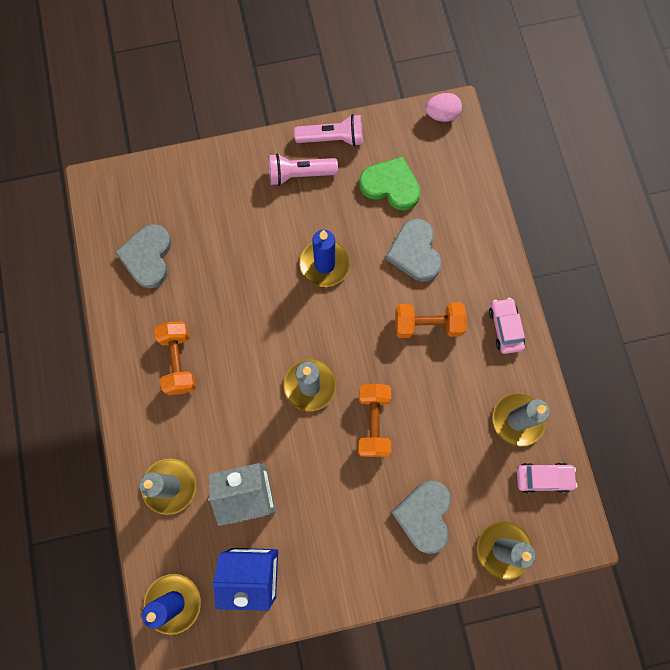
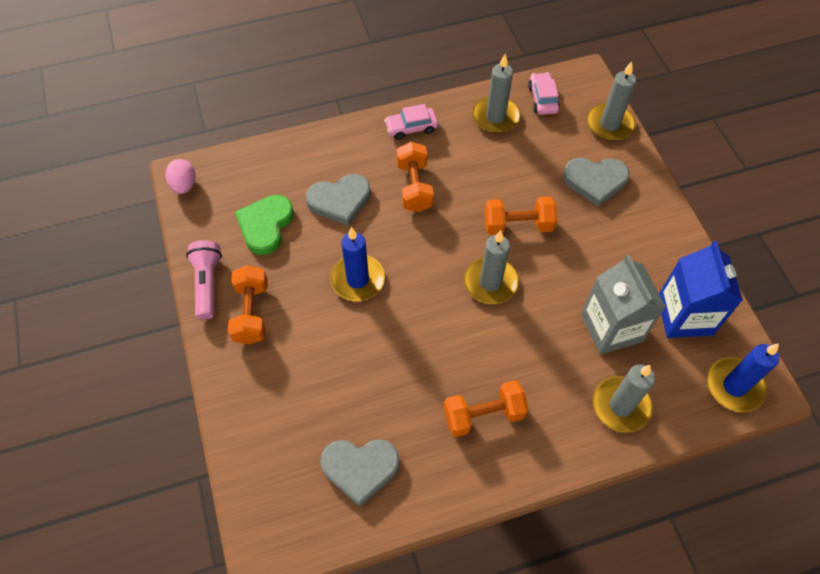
camera: 95 degrees left, 15 degrees down
pink flashlight [269,153,338,186] -> orange dumbbell [228,265,268,344]

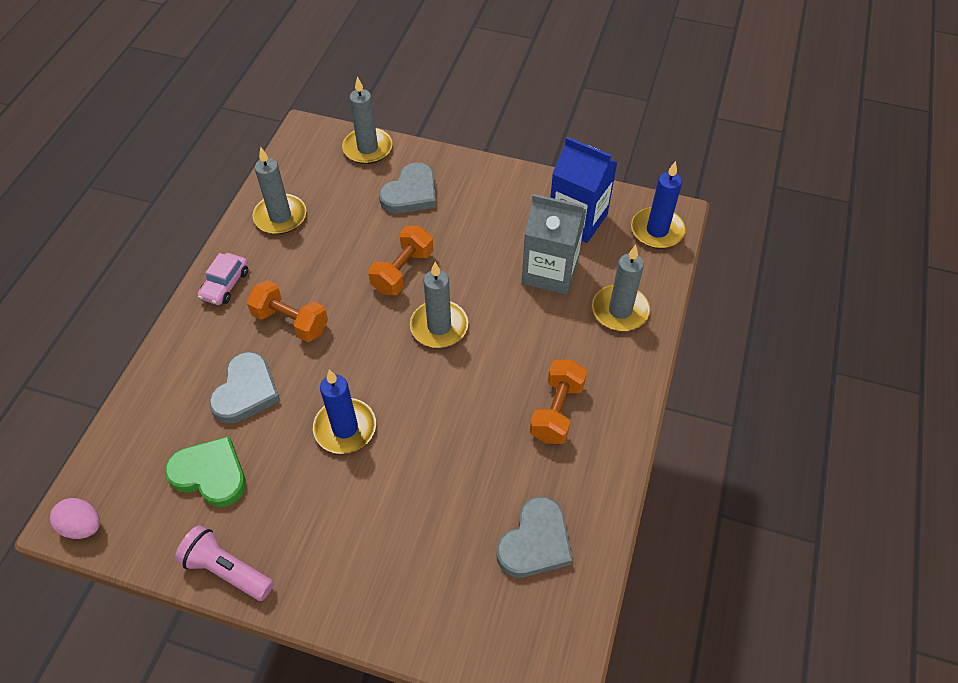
camera: 55 degrees left, 5 degrees down
orange dumbbell [228,265,268,344] -> none
green heart [235,195,294,255] -> green heart turned 150 degrees clockwise [165,436,246,507]
pink car [528,72,560,115] -> none

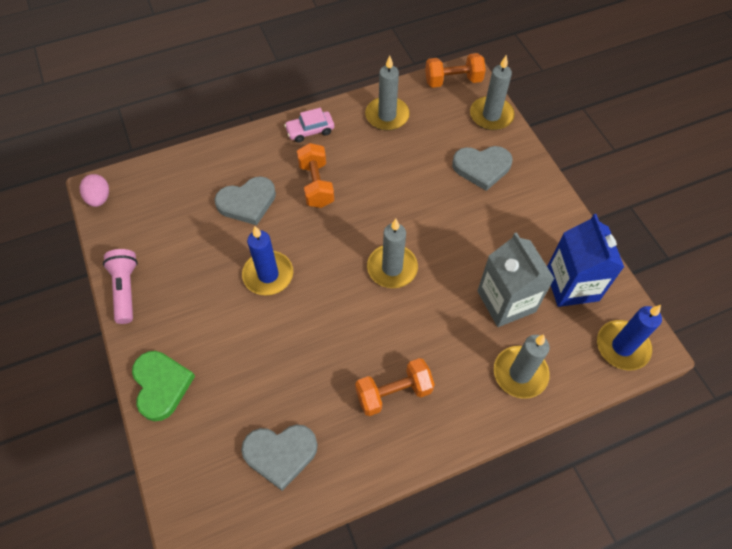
camera: 50 degrees right, 5 degrees up
green heart [165,436,246,507] -> green heart moved to [132,351,195,421]
orange dumbbell [368,226,434,295] -> orange dumbbell moved to [425,53,486,88]

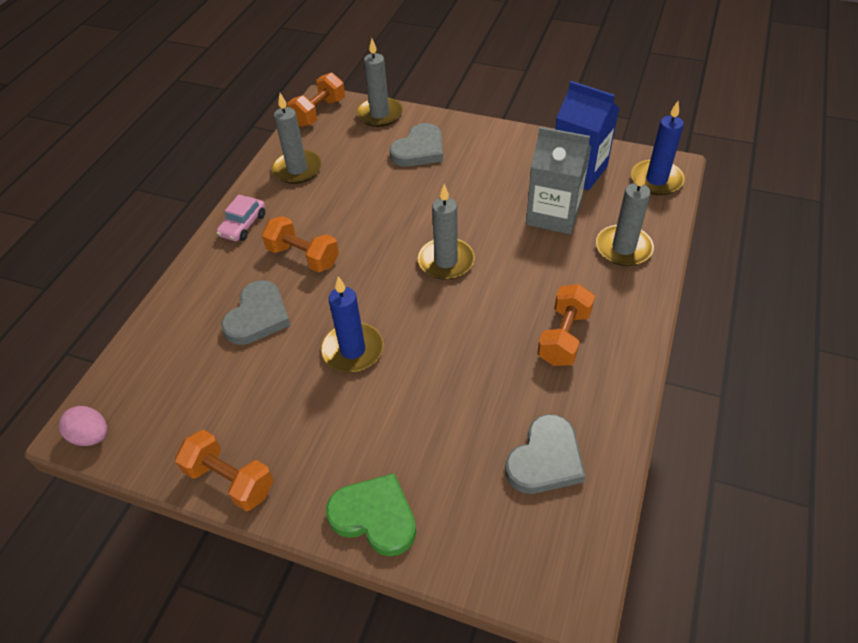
camera: 45 degrees left, 10 degrees down
pink flashlight [103,249,138,324] -> orange dumbbell [175,430,273,511]

